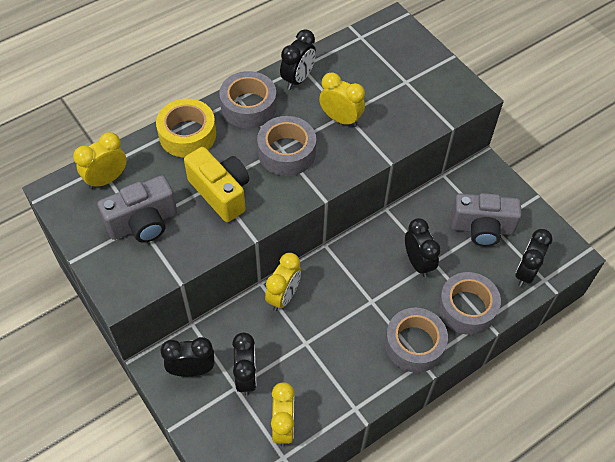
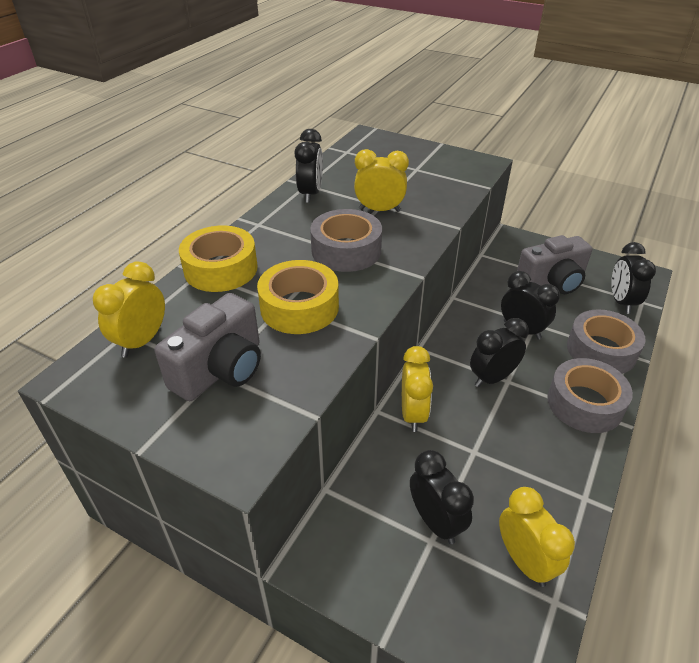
camera: 25 degrees left, 15 degrees down
black clock [161,337,214,377] -> black clock moved to [470,318,528,387]
yellow camera [184,147,249,222] -> yellow tape [257,260,339,334]
grey tape [219,71,277,128] -> none

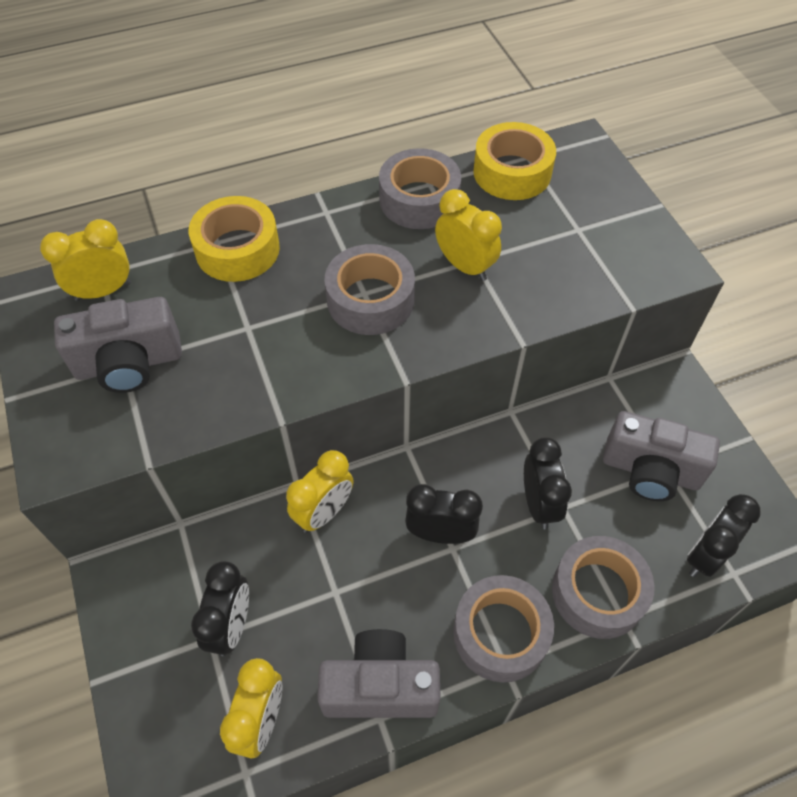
camera: 40 degrees right, 15 degrees up
yellow tape [257,260,339,334] -> yellow tape moved to [473,122,556,200]
black clock [295,129,323,203] -> grey tape [379,148,461,229]
none -> grey camera [317,629,441,718]

